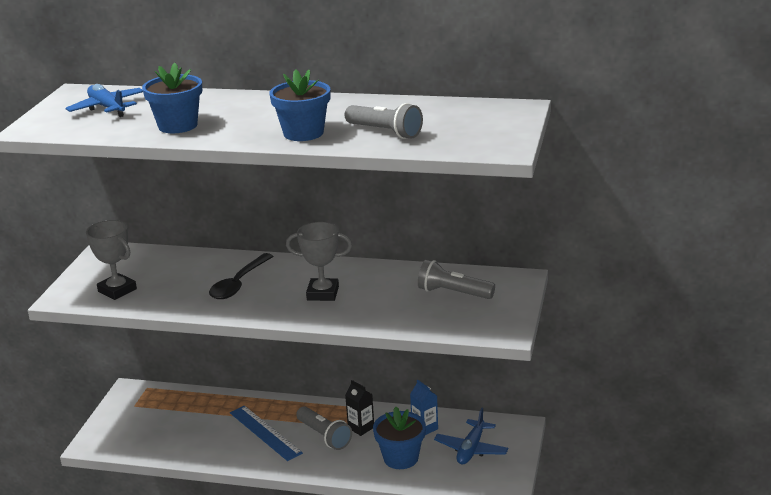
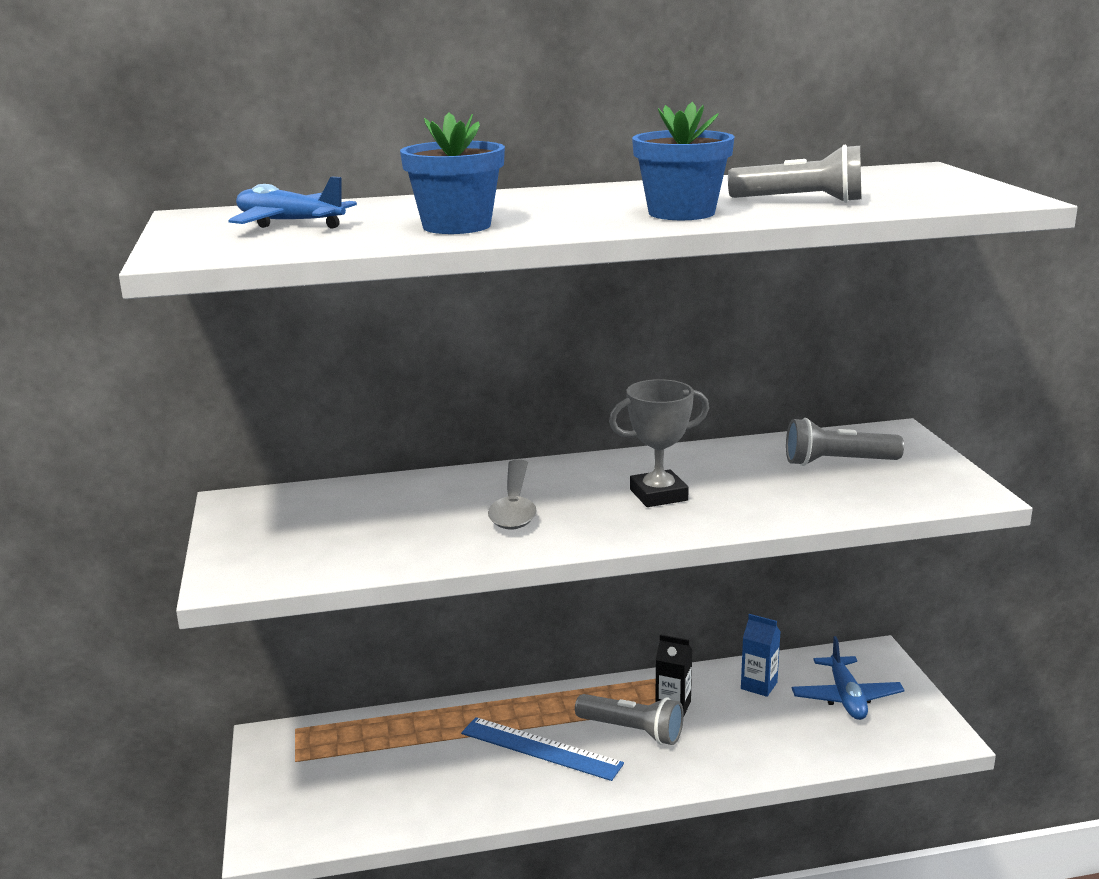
camera: 25 degrees left, 5 degrees down
grey trophy [86,220,137,300] -> none
black spoon [209,253,273,299] -> grey spoon [488,460,537,530]
blue flower pot [373,407,426,469] -> none

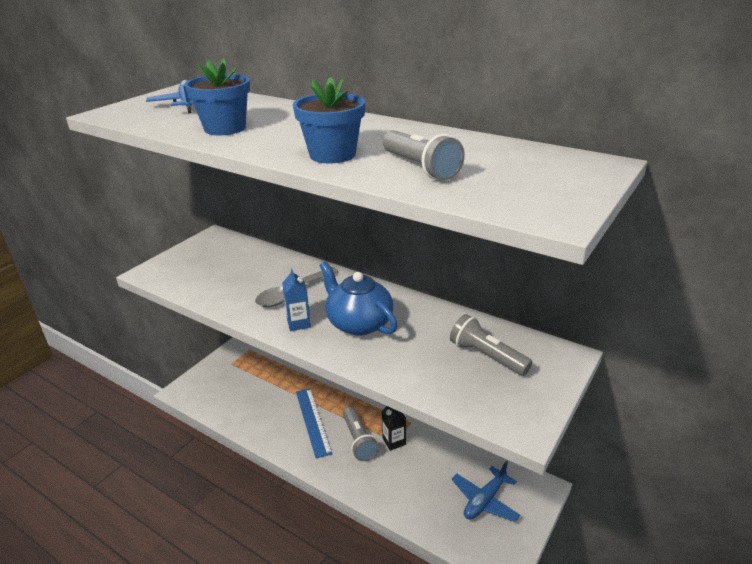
camera: 45 degrees right, 10 degrees up
grey trophy [609,379,709,507] -> blue teapot [320,261,398,335]
blue carton [741,614,781,697] -> blue carton moved to [282,268,311,331]

